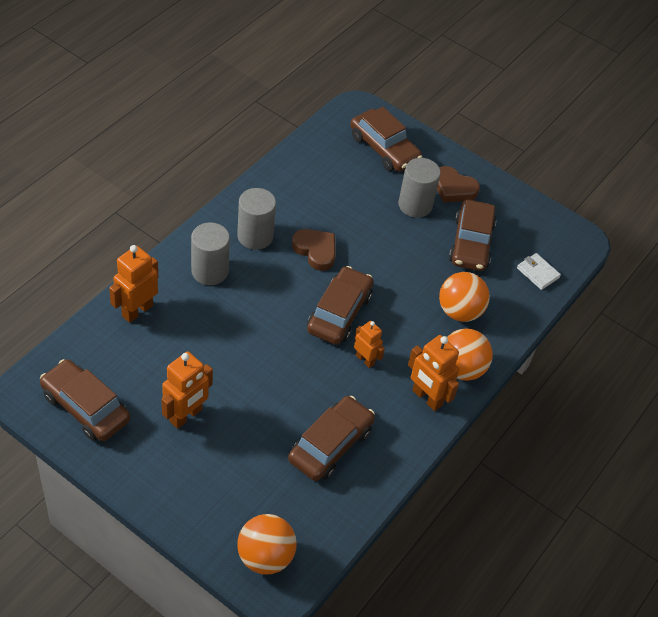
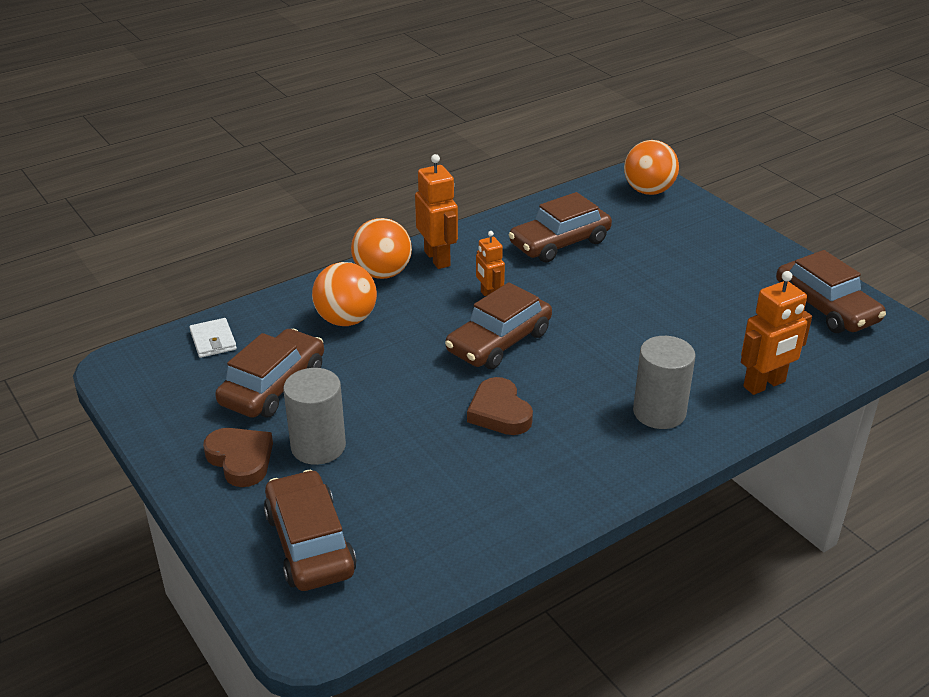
camera: 155 degrees left, 15 degrees down
orange robot [162,351,213,429] -> none
grey cylinder [237,188,276,250] -> none

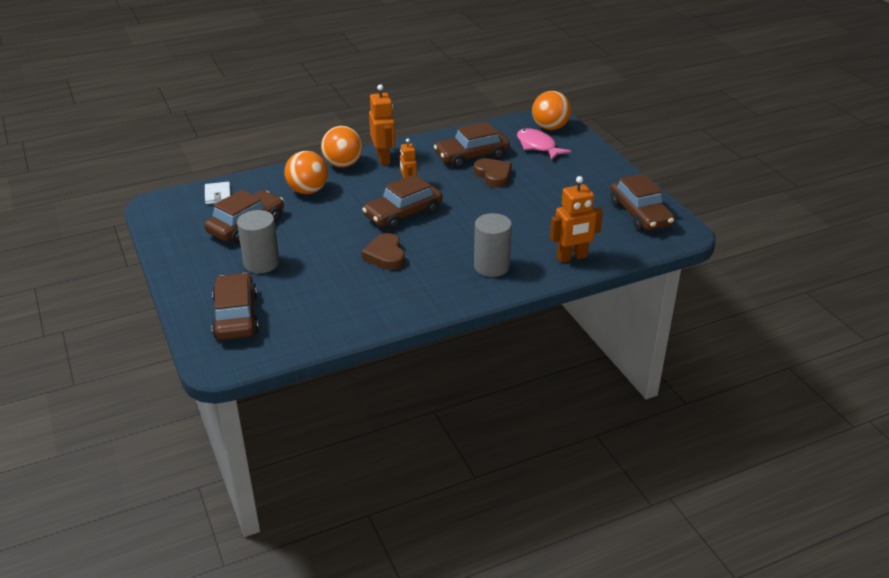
camera: 10 degrees right, 0 degrees up
brown heart [203,428,273,487] -> brown heart moved to [474,158,512,188]
none -> pink fish [517,128,571,160]

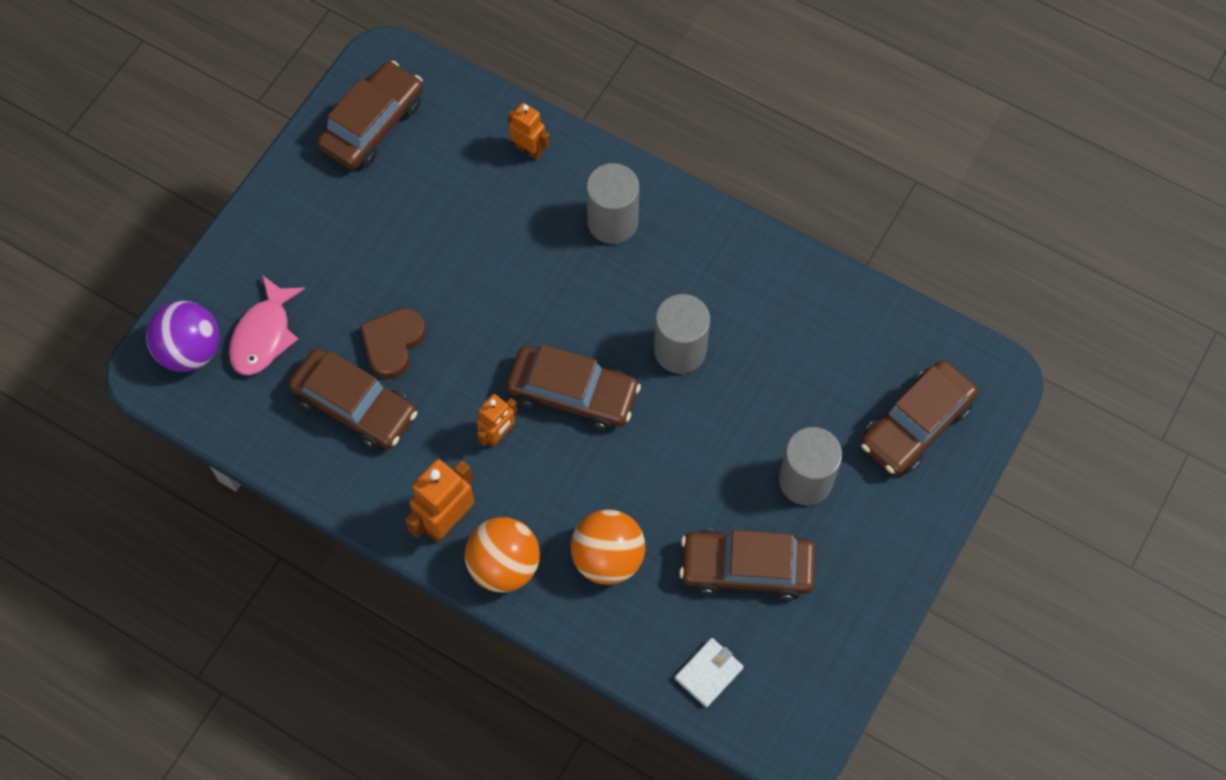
camera: 125 degrees left, 30 degrees up
brown heart [361,233,405,270] -> grey cylinder [654,294,710,374]
orange ball [532,91,571,130] -> purple ball [146,301,220,372]
orange robot [550,176,603,263] -> orange robot [507,103,550,160], size x0.63

